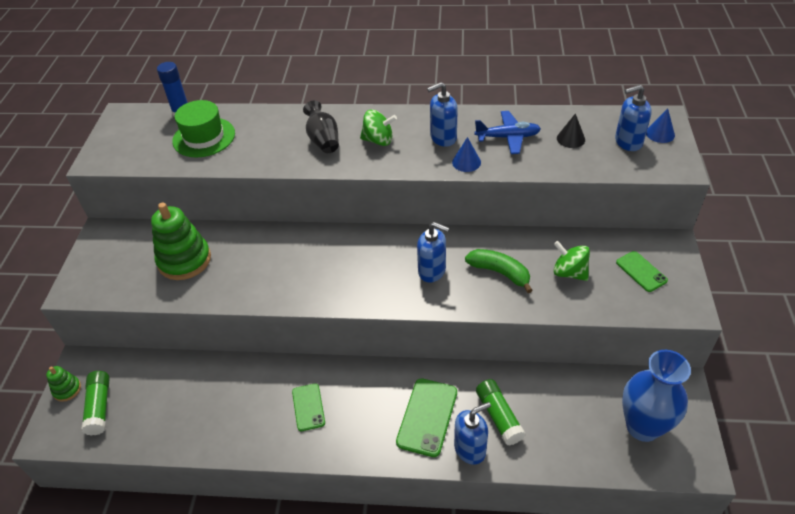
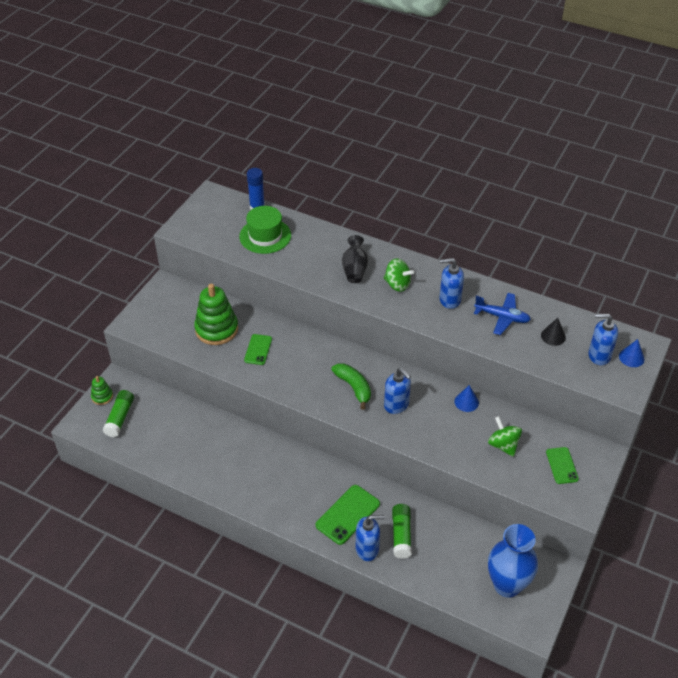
camera: 20 degrees right, 0 degrees up
green phone [292,383,325,431] -> green phone moved to [244,334,272,365]
blue cone [452,137,481,172] -> blue cone moved to [454,385,479,412]
green banana [465,249,533,293] -> green banana moved to [331,363,371,410]

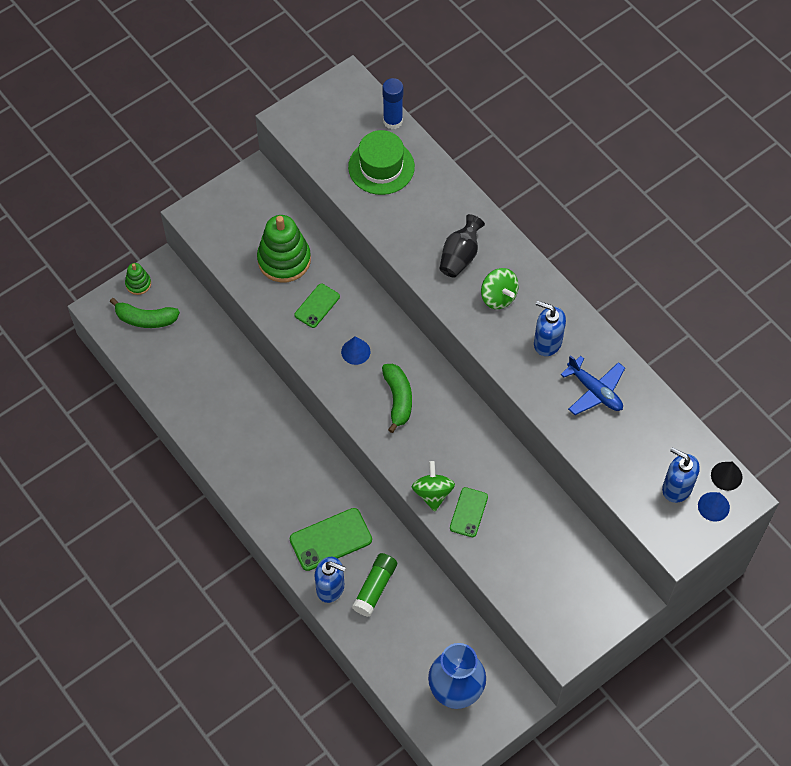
camera: 25 degrees right, 15 degrees up
green glue stick [103,390,134,437] -> green banana [110,298,180,328]
blue soap dispenser [384,368,411,414] -> none
blue cone [454,385,479,412] -> blue cone moved to [341,336,370,365]
green spinning top [488,416,522,457] -> green spinning top moved to [412,461,455,512]
black cone [541,318,566,346] -> black cone moved to [711,462,742,491]
green phone [546,447,579,484] -> green phone moved to [450,487,488,537]

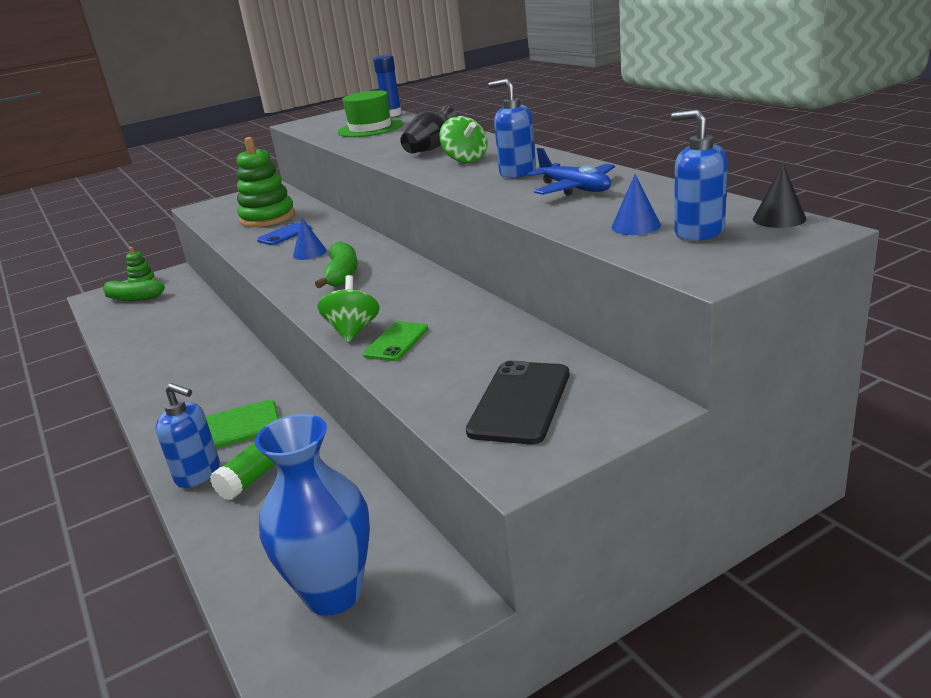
camera: 10 degrees right, 35 degrees down
green phone [295,284,340,328] -> blue phone [257,222,312,245]
blue cone [698,492,730,521] -> blue cone moved to [612,174,661,235]
none -> black phone [466,360,569,445]

